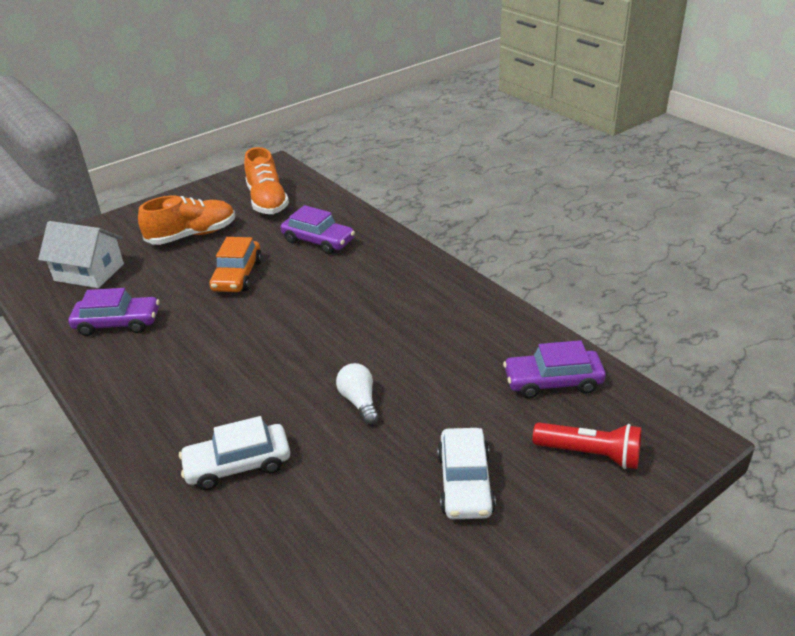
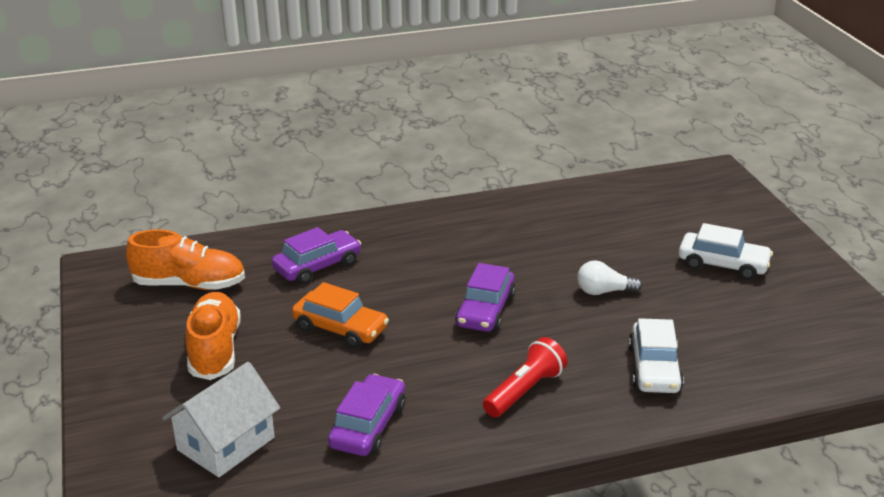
camera: 70 degrees left, 5 degrees down
purple car [503,340,606,398] -> purple car moved to [455,263,516,332]
red flashlight [533,422,641,469] -> red flashlight moved to [483,337,567,417]

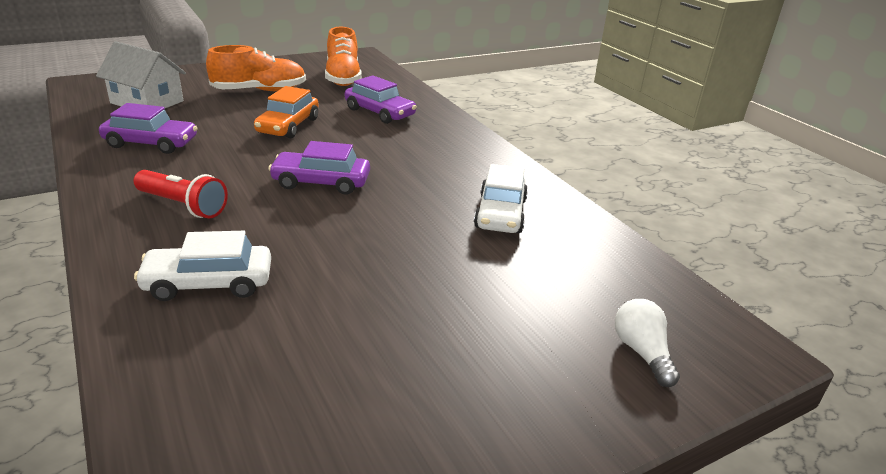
camera: 75 degrees right, 0 degrees up
white light bulb [577,260,643,295] -> white light bulb moved to [615,299,680,387]
white car [678,223,773,280] -> white car moved to [474,164,528,233]

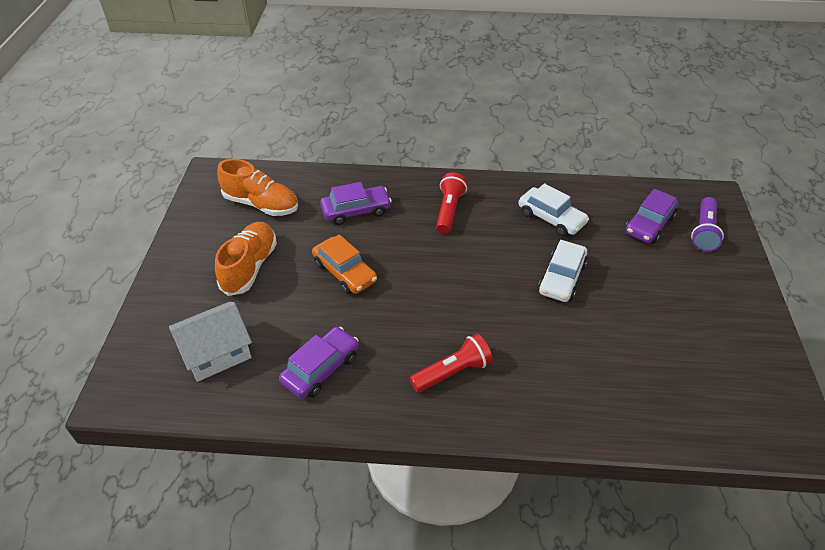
camera: 55 degrees left, 15 degrees up
white car [134,231,271,301] -> white car moved to [538,240,587,302]
purple car [268,141,370,195] -> purple car moved to [625,189,679,243]
white light bulb [615,299,680,387] -> purple flashlight [691,197,724,252]
none -> red flashlight [436,172,467,234]

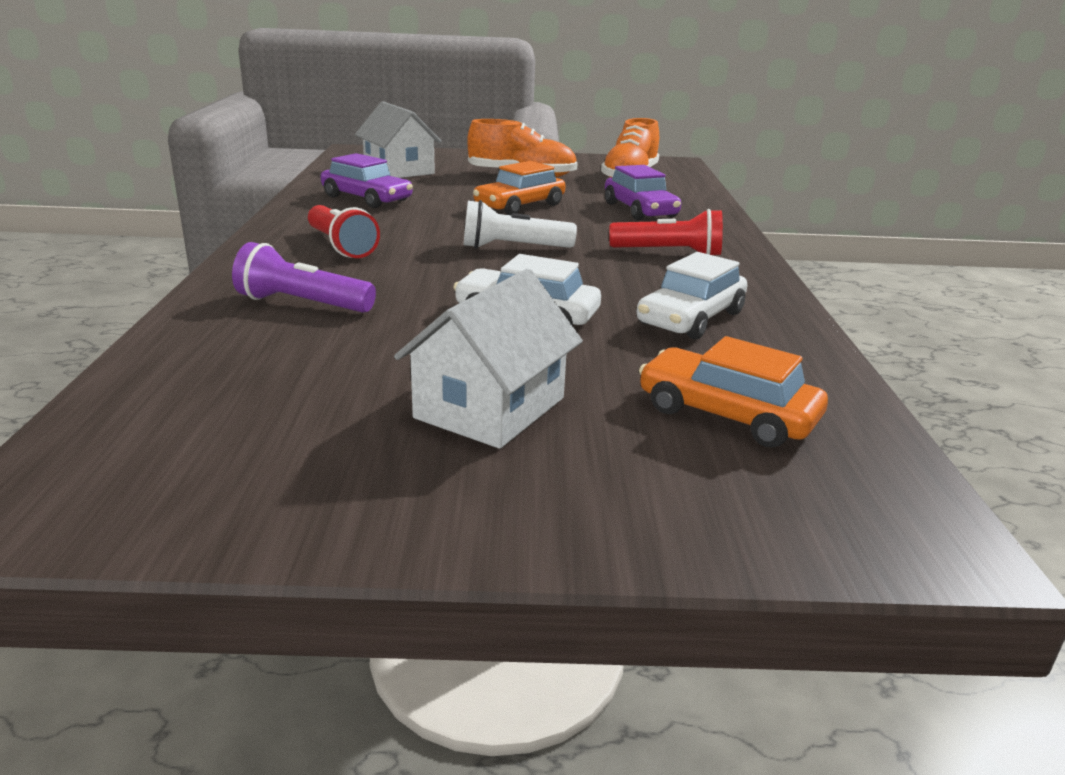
camera: 85 degrees right, 20 degrees down
purple car [625,189,679,243] -> orange car [639,336,828,448]
purple flashlight [691,197,724,252] -> purple flashlight moved to [232,242,376,313]
none -> white house [394,269,583,449]
none -> white flashlight [464,200,577,249]

